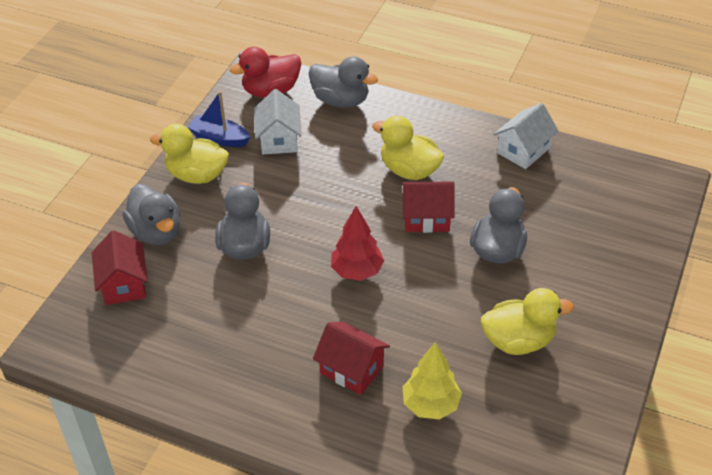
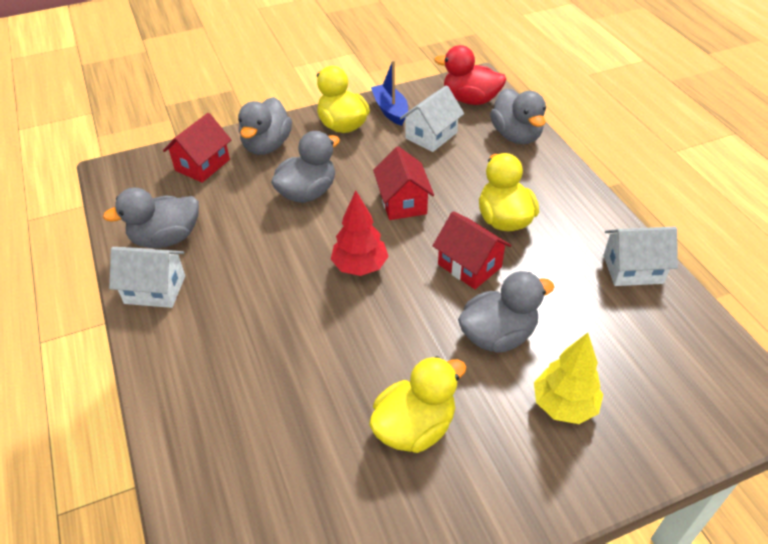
camera: 45 degrees right, 0 degrees up
red house [313,322,390,395] -> red house moved to [373,146,434,220]
yellow tree [403,342,462,420] -> yellow tree moved to [534,333,603,424]
yellow duck [481,288,574,355] -> yellow duck turned 75 degrees counterclockwise [369,356,466,453]
none -> grey duck [103,188,199,248]
none -> white house [109,247,185,308]

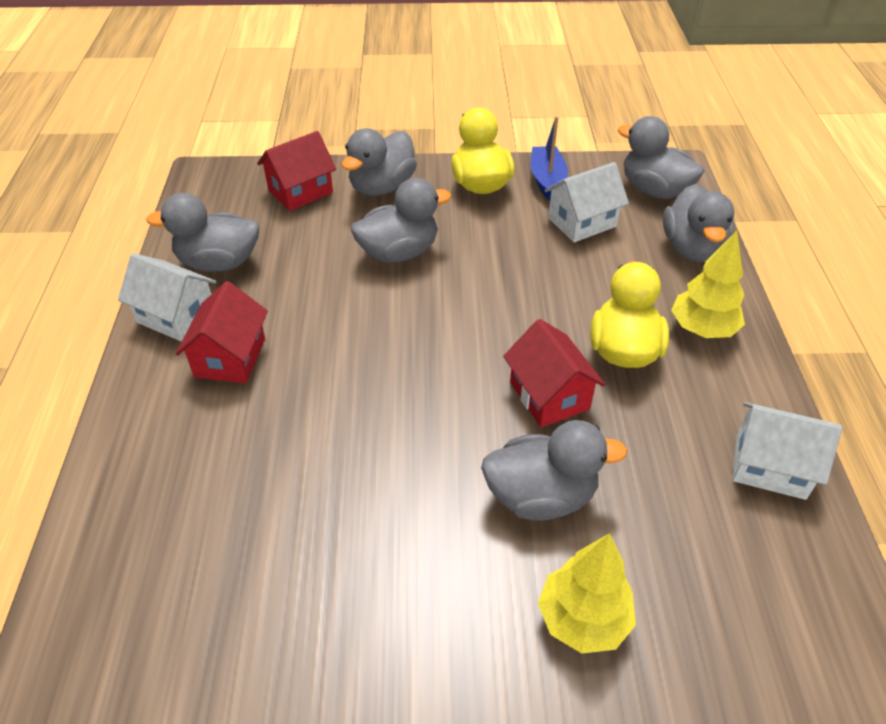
camera: 20 degrees right, 0 degrees up
red tree [331,191,389,276] -> none
yellow duck [369,356,466,453] -> none
red house [373,146,434,220] -> red house moved to [176,281,268,383]
red duck [434,45,506,105] -> grey duck [618,116,704,199]
none -> yellow tree [671,230,745,338]

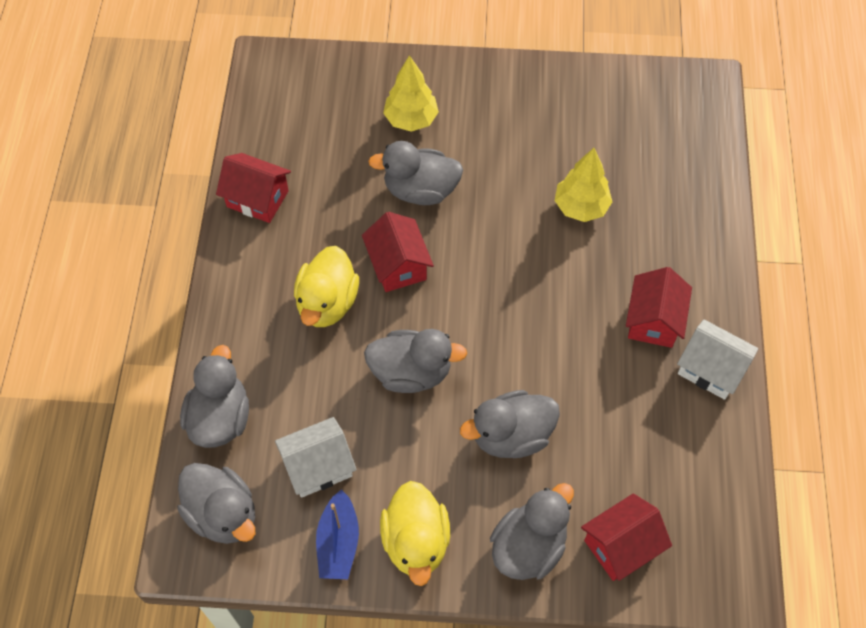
camera: 175 degrees left, 15 degrees up
grey duck [146,193,259,272] -> grey duck moved to [364,329,467,393]
yellow tree [671,230,745,338] -> yellow tree moved to [555,148,612,222]
white house [732,402,842,500] -> red house [216,153,291,223]

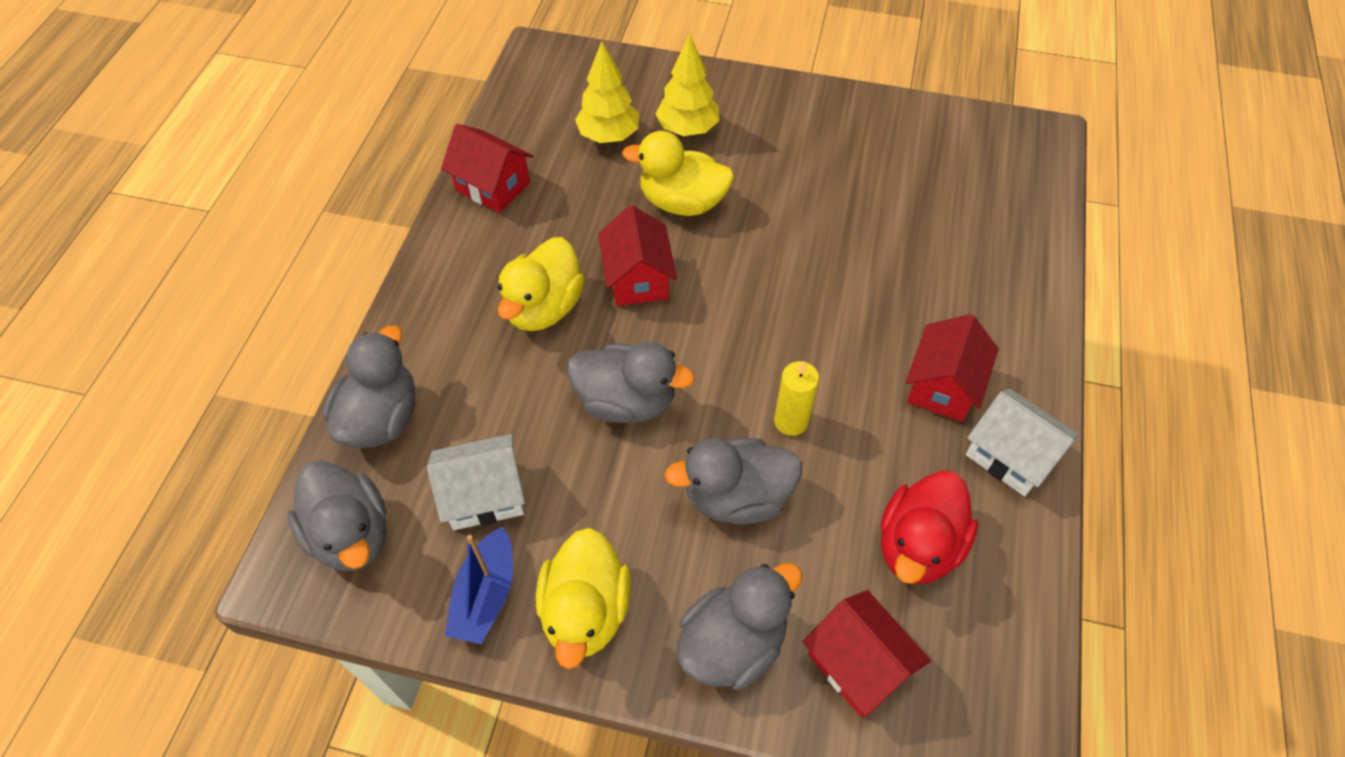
camera: 10 degrees right, 5 degrees down
grey duck [368,141,463,205] -> yellow duck [622,131,734,216]
yellow tree [555,148,612,222] -> yellow tree moved to [575,41,639,143]
red house [581,493,672,581] -> red house turned 75 degrees clockwise [803,590,931,717]
none -> yellow candle [774,361,819,436]
none -> red duck [881,471,978,584]

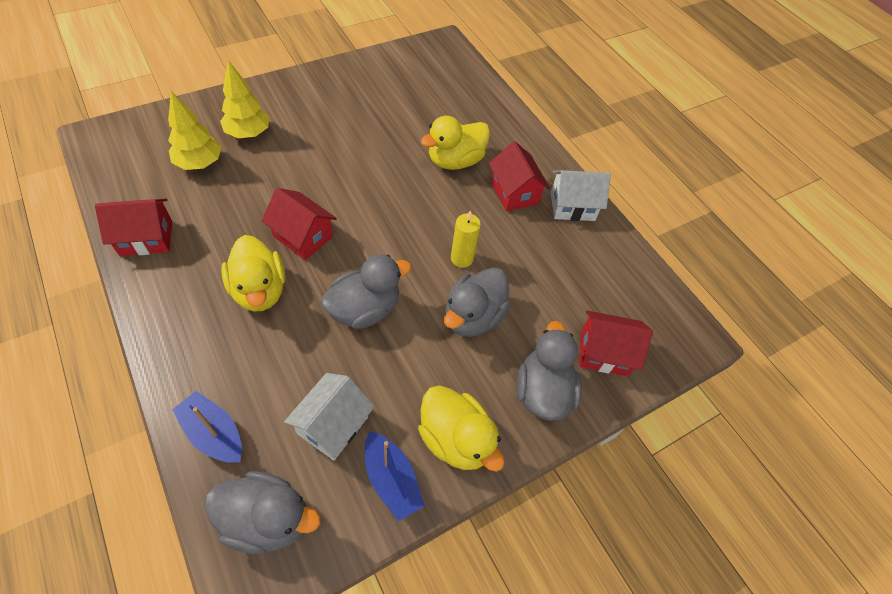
camera: 50 degrees left, 0 degrees up
grey duck [323,326,415,448] -> blue boat [172,391,242,462]
yellow duck [622,131,734,216] -> yellow duck moved to [421,116,490,170]
red duck [881,471,978,584] -> none

